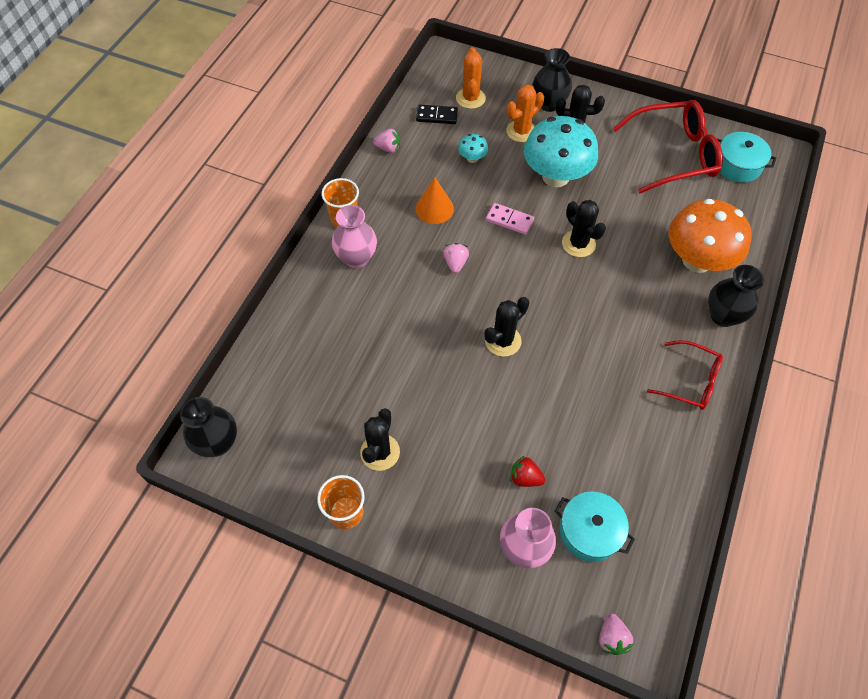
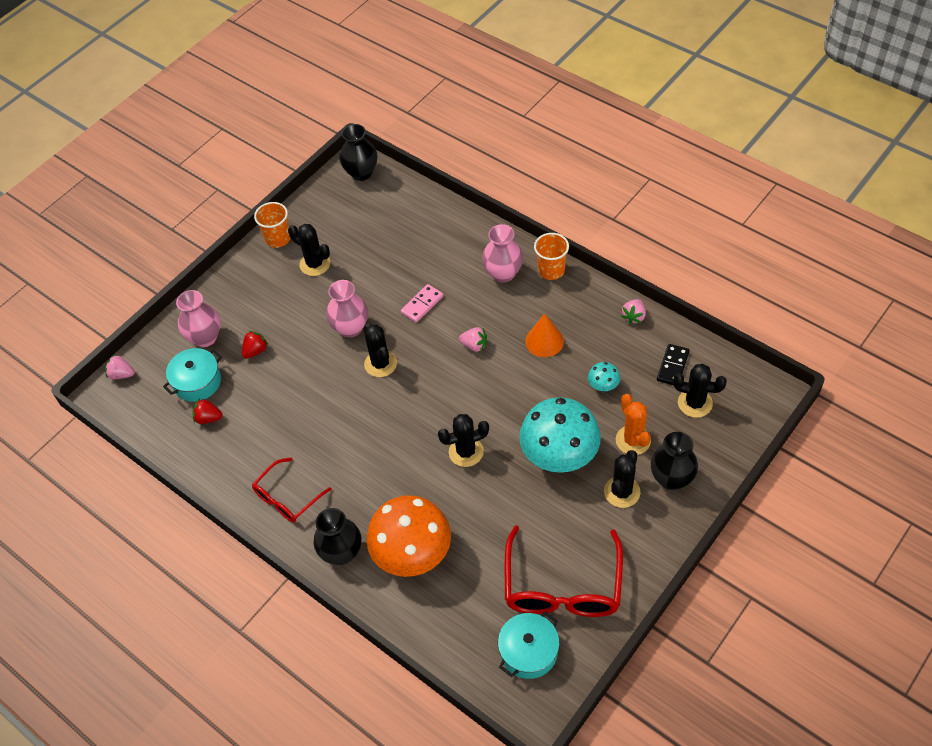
camera: 110 degrees right, 5 degrees down
orange cactus [456,47,486,109] -> black cactus [673,364,727,418]
pink domino [486,203,534,235] -> pink domino moved to [401,284,443,323]
none -> red strawberry [192,399,223,424]
none -> pink vase [326,280,368,338]

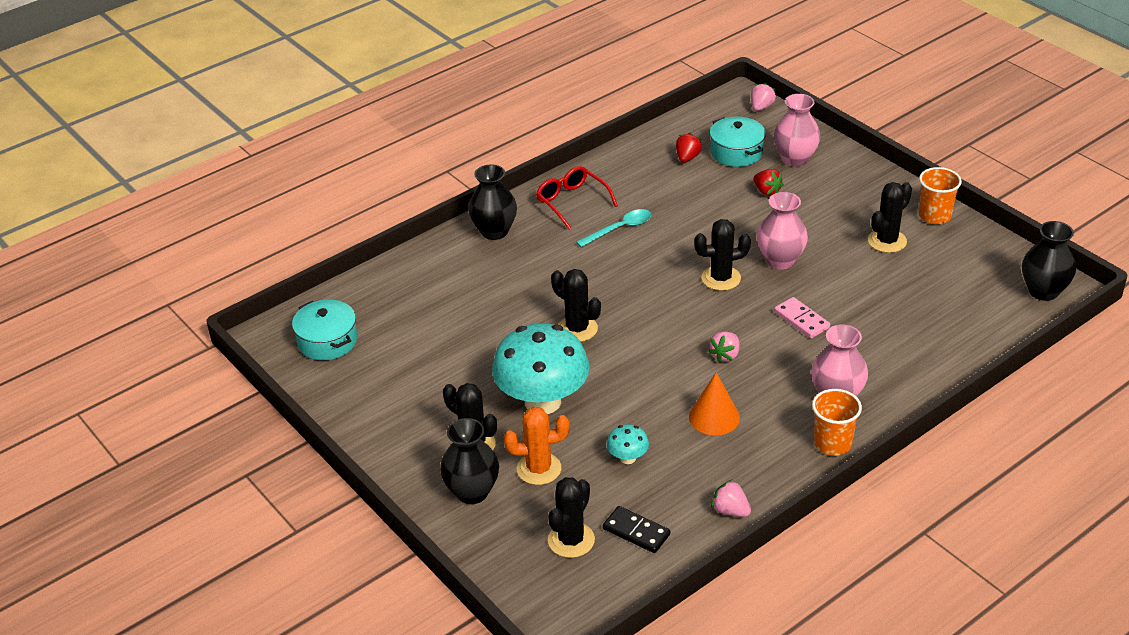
camera: 100 degrees right, 15 degrees down
orange mushroom [367,495,451,577] -> none
black cactus [438,414,489,467] -> black cactus turned 45 degrees counterclockwise [551,269,601,342]
red glasses [505,525,623,617] -> none
none -> turquoise spoon [576,209,652,247]

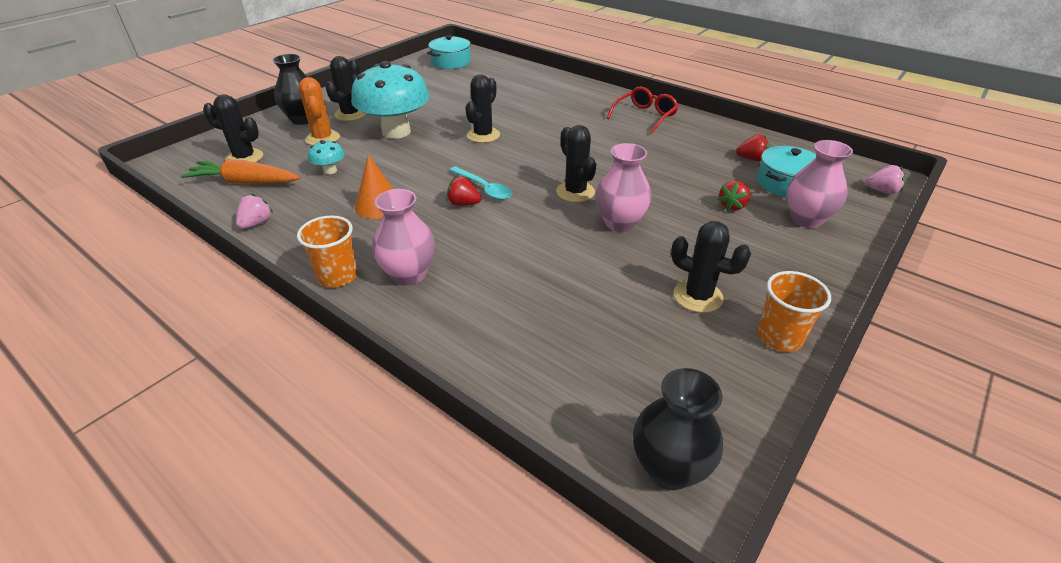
camera: 75 degrees right, 0 degrees up
black vase [468,164,517,240] -> none
turquoise spoon [576,209,652,247] -> turquoise spoon moved to [449,166,512,200]
black domino [603,506,670,553] -> orange carrot [181,159,300,184]
pink strawberry [708,332,740,363] -> red strawberry [446,176,482,206]
pink domino [774,297,830,338] -> none

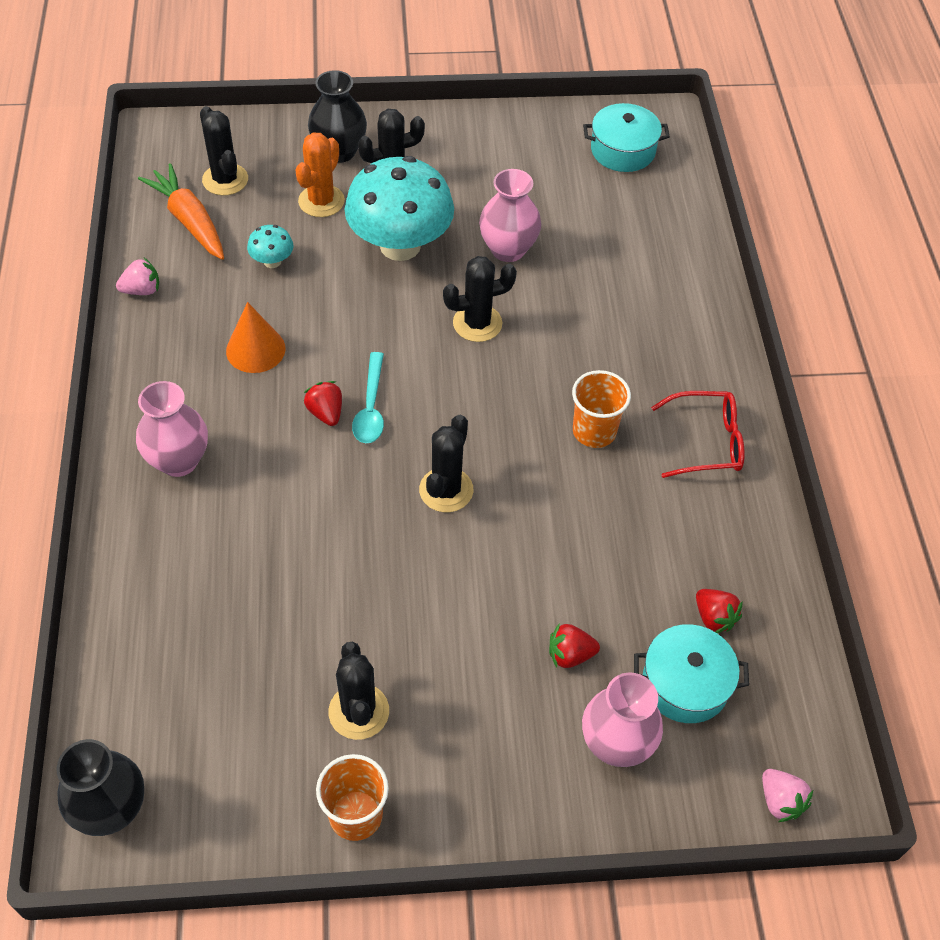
camera: 45 degrees right, 15 degrees up
orange cup [297,216,358,287] -> orange cup moved to [572,370,631,448]
pink vase [596,143,651,232] -> pink vase moved to [479,169,541,262]

